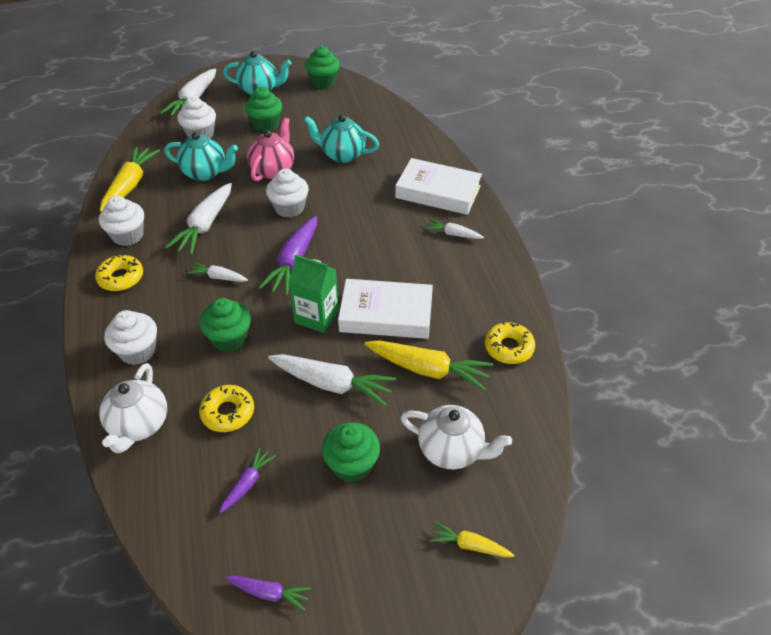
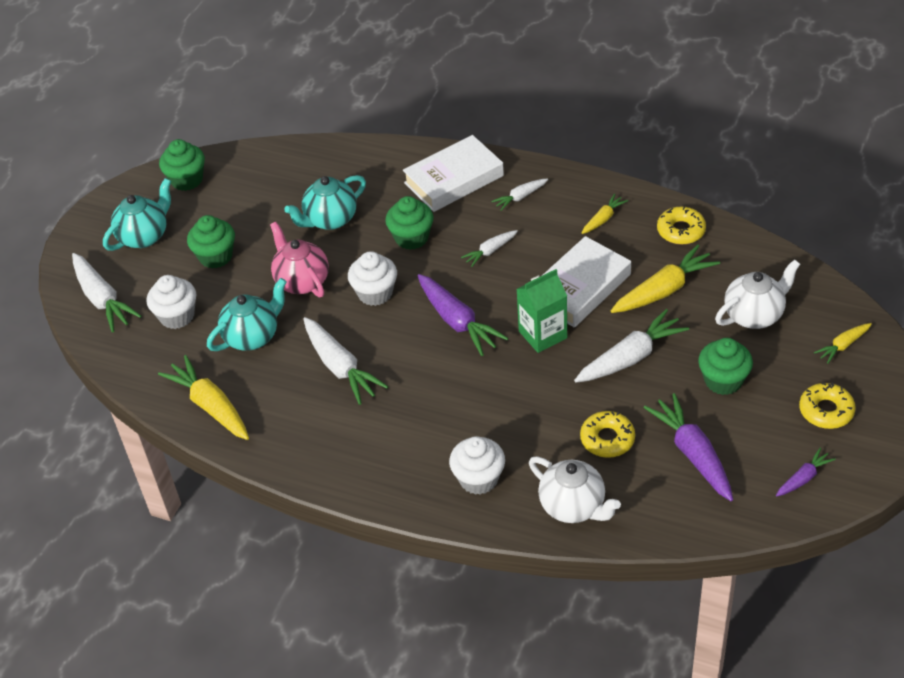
camera: 50 degrees left, 0 degrees up
yellow donut [95,254,143,291] -> yellow donut moved to [799,382,856,429]
white cupcake [99,196,144,246] -> none
white carrot [187,262,248,282] -> white carrot moved to [461,230,518,267]
green cupcake [200,298,251,352] -> green cupcake moved to [385,196,434,250]
purple carrot [219,447,276,513] -> purple carrot [644,393,733,501], size x1.86
none -> yellow carrot [581,194,628,234]

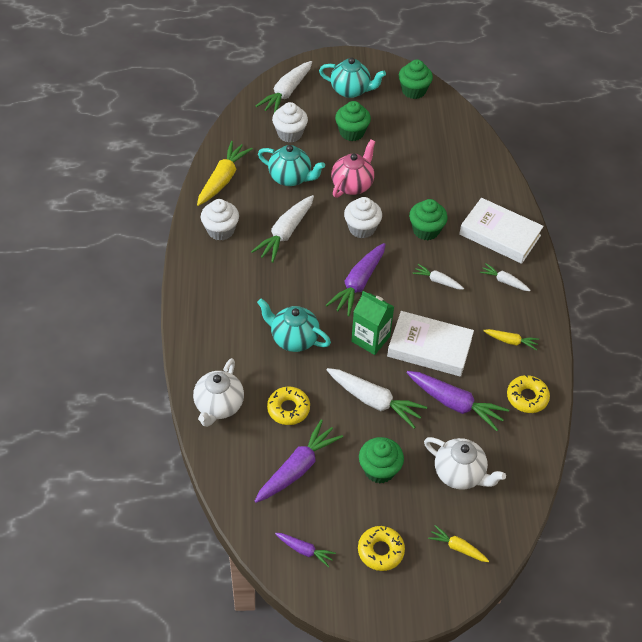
camera: 60 degrees right, 5 degrees up
turquoise teapot [284,175,366,230] -> turquoise teapot moved to [257,299,331,352]
white cupcake [449,436,505,495] -> white cupcake moved to [201,199,239,241]
yellow carrot [611,245,720,313] -> purple carrot [407,371,509,431]

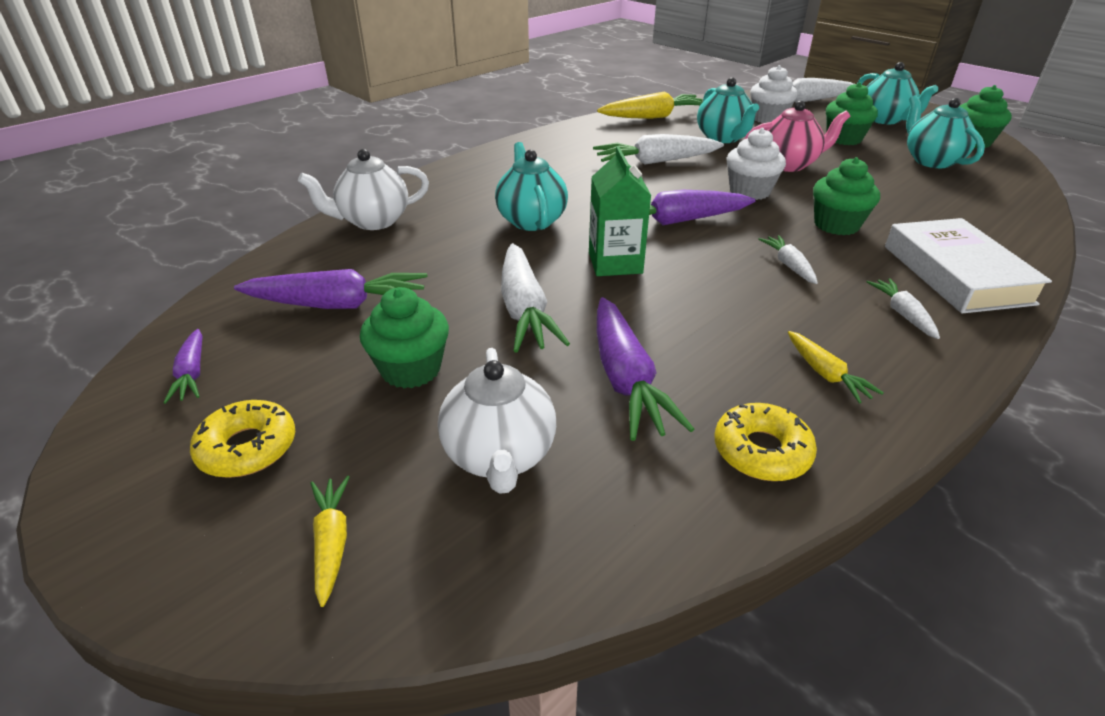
camera: 50 degrees right, 15 degrees down
white cupcake [201,199,239,241] -> none
yellow donut [267,386,310,425] -> none
white book [387,311,474,377] -> none
none -> turquoise teapot [906,95,985,168]

